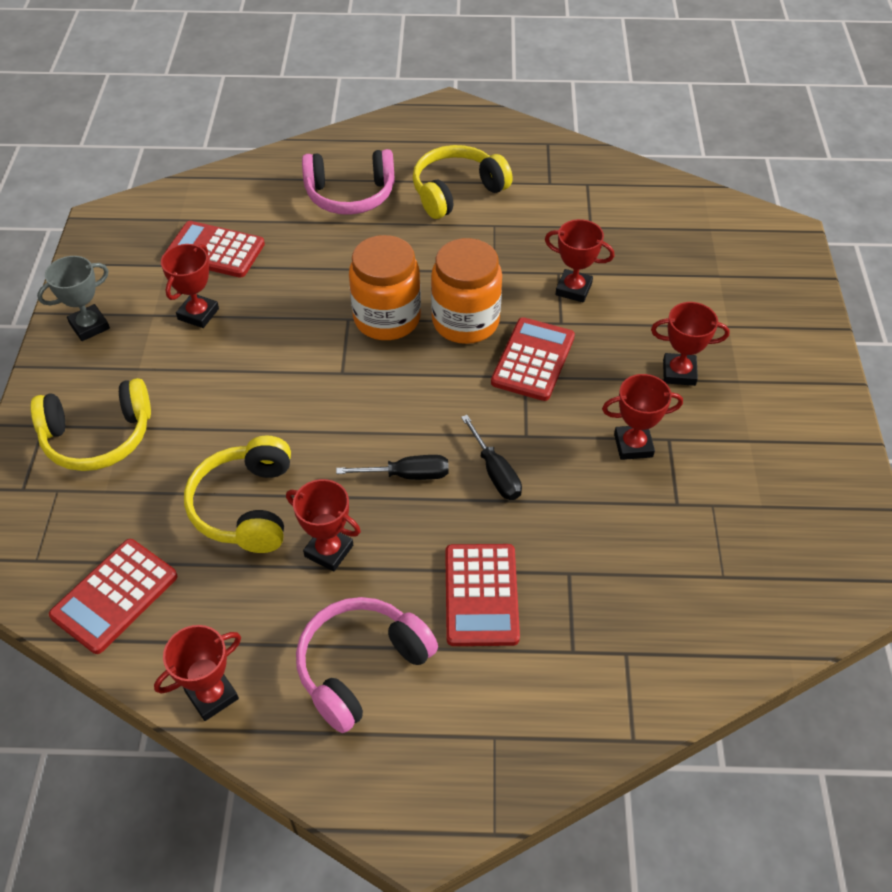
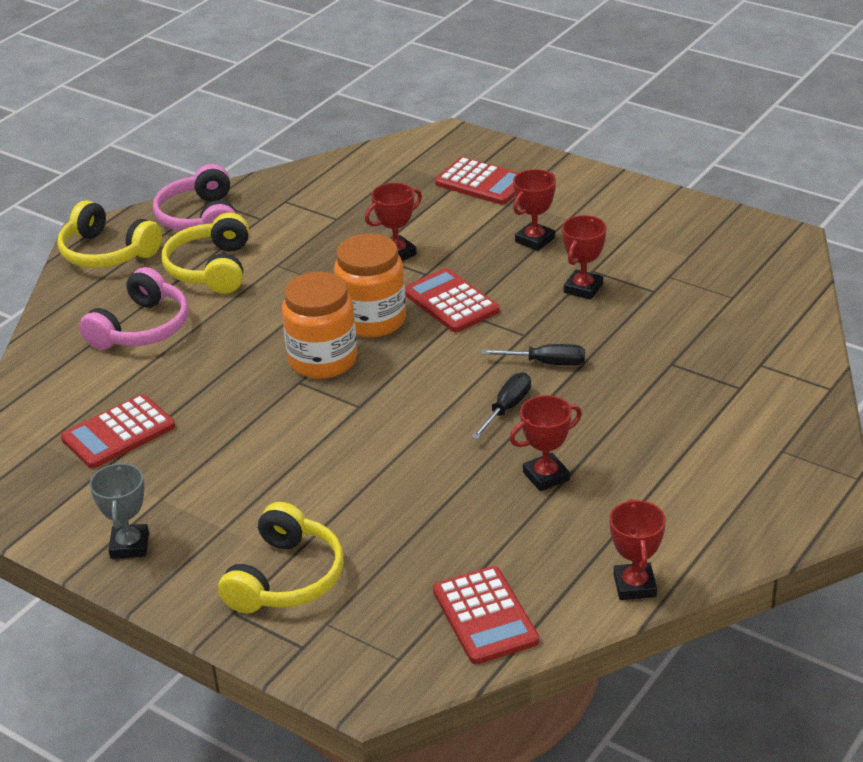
camera: 55 degrees left, 15 degrees down
red trophy [161,244,219,328] -> none
yellow headphones [184,436,291,553] -> yellow headphones moved to [57,200,162,268]
pink headphones [296,597,438,733] -> pink headphones moved to [153,164,237,231]
red calculator [445,544,520,646] -> red calculator moved to [435,157,519,205]

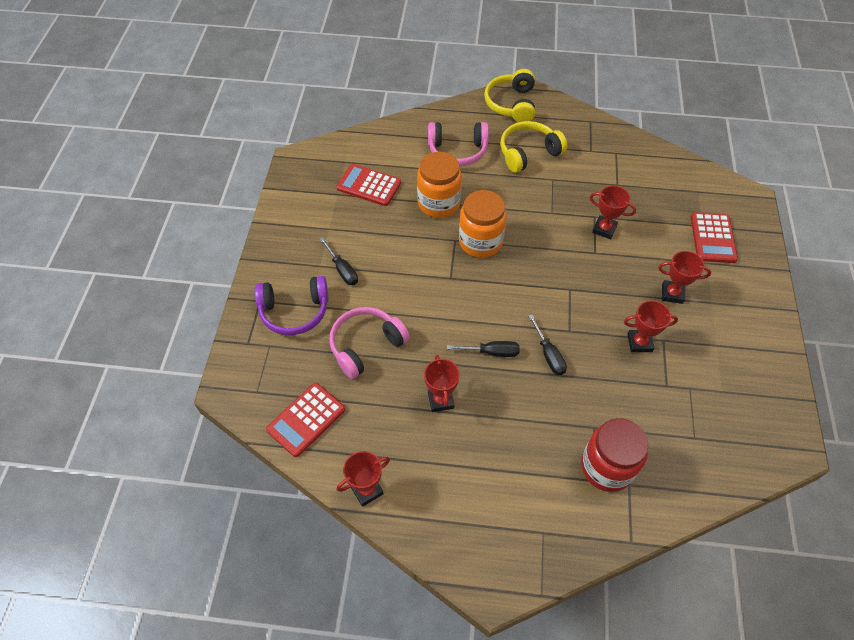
camera: 60 degrees right, 20 degrees up
grey trophy [90,462,149,559] -> none
pink headphones [153,164,237,231] -> pink headphones moved to [329,307,410,379]
yellow headphones [218,502,344,613] -> purple headphones [255,276,328,335]
orange jar [334,234,406,338] -> orange jar moved to [417,152,462,218]
red calculator [405,268,499,332] -> none
red trophy [509,395,582,491] -> red trophy turned 45 degrees clockwise [424,355,460,412]
none -> black screwdriver [320,237,358,285]
none -> red jar [581,418,649,492]

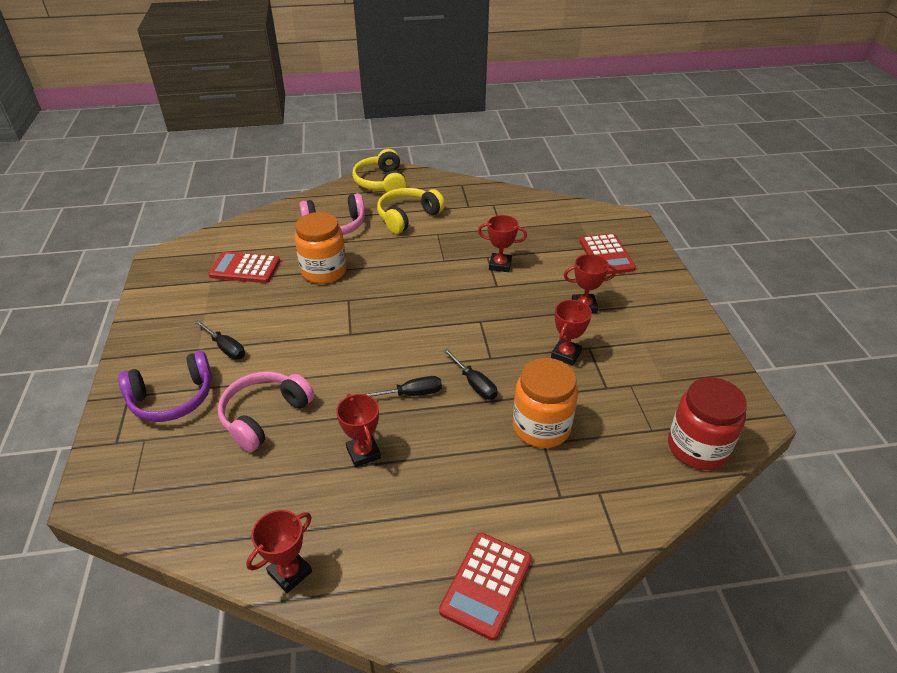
camera: 15 degrees left, 15 degrees down
red calculator [266,383,345,457] -> red calculator moved to [439,533,532,641]
orange jar [459,190,507,258] -> orange jar moved to [513,358,578,448]
red jar [581,418,649,492] -> red jar moved to [668,377,747,470]
red trophy [624,300,678,352] -> red trophy turned 45 degrees counterclockwise [551,300,592,366]

